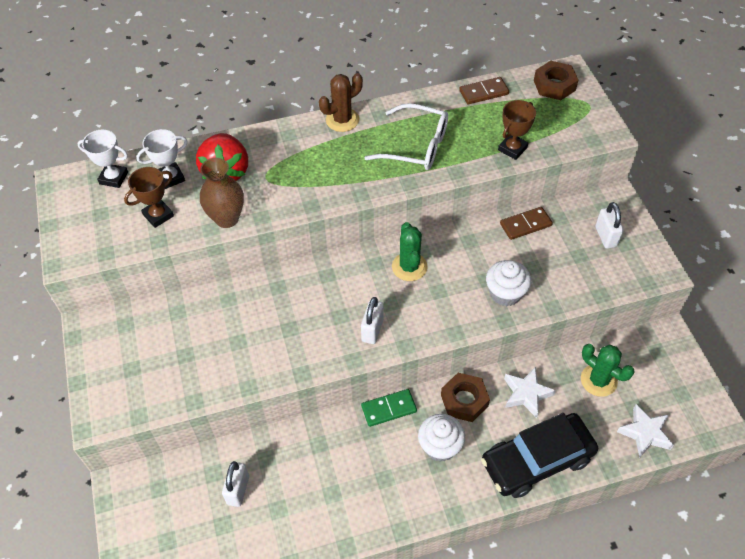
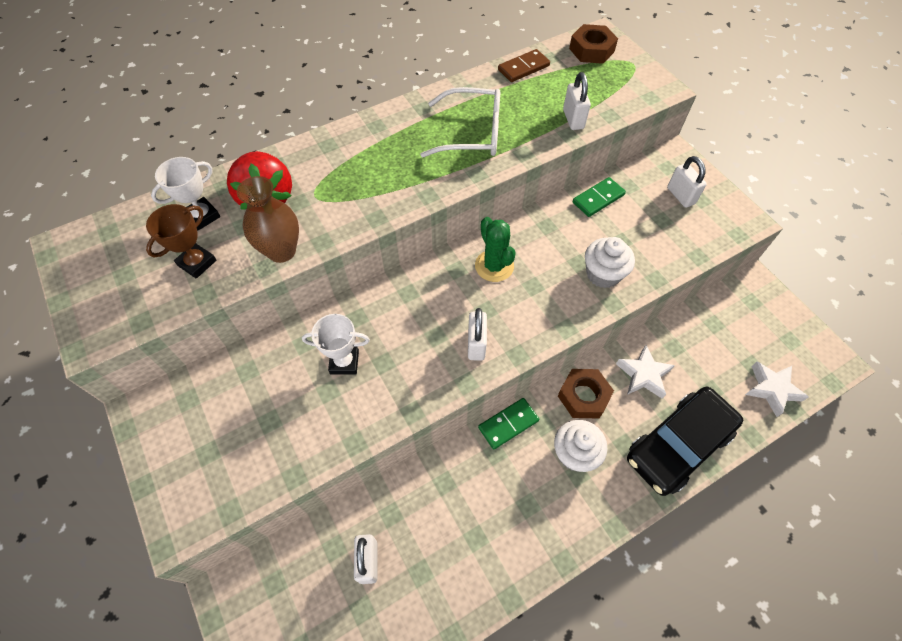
camera: 15 degrees left, 5 degrees up
white trophy [77,130,128,188] -> white trophy moved to [302,314,370,374]
brown cactus [319,73,363,132] -> none
brown trophy [498,100,536,160] -> white padlock [563,72,591,130]
brown domino [500,207,553,240] -> green domino [573,177,626,217]
green cactus [581,344,635,397] -> none

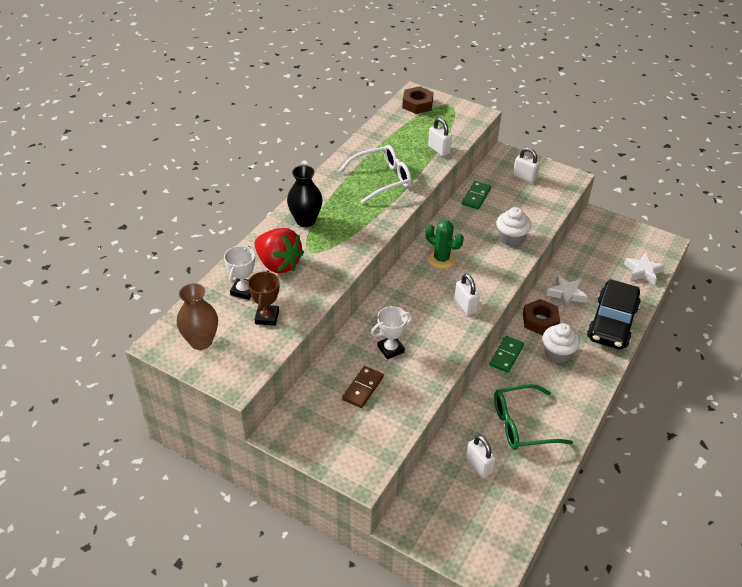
camera: 30 degrees left, 15 degrees down
brown vase [237,176,299,263] -> brown vase moved to [177,283,218,350]
brown domino [498,49,550,82] -> brown domino moved to [342,366,384,408]
none -> black vase [287,165,323,227]
none -> green glasses [494,384,573,450]

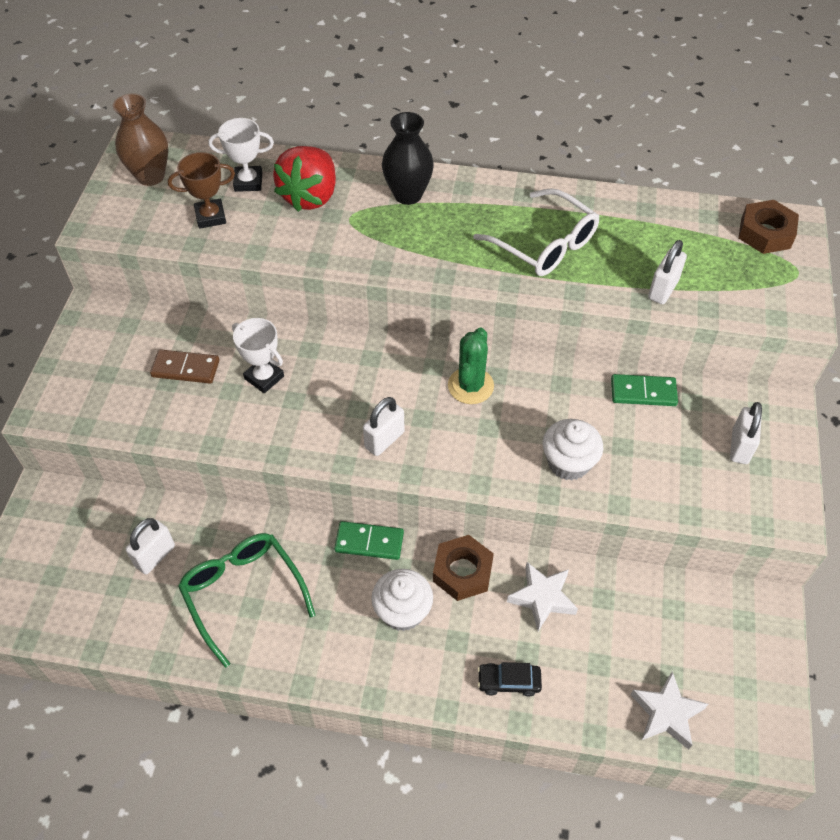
camera: 70 degrees right, 10 degrees up
black car [587,279,641,350] -> black car [478,662,542,697], size x0.42

